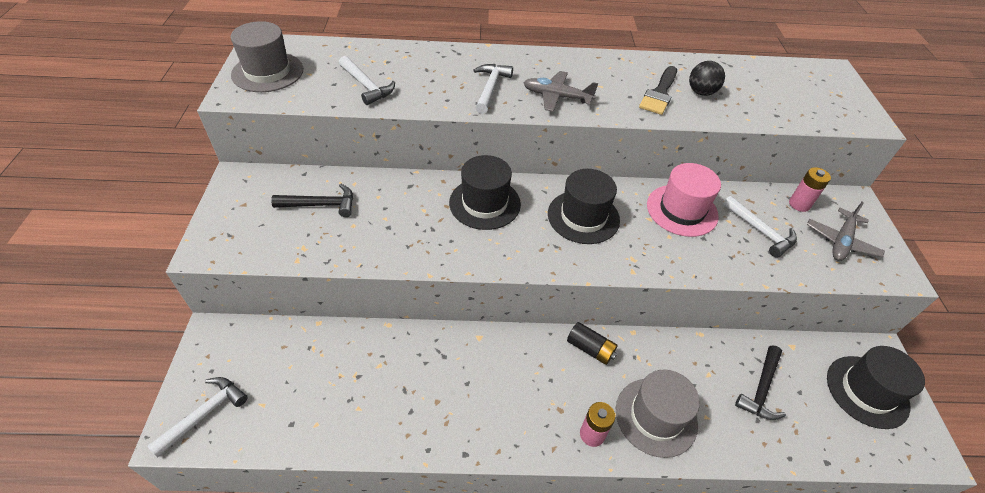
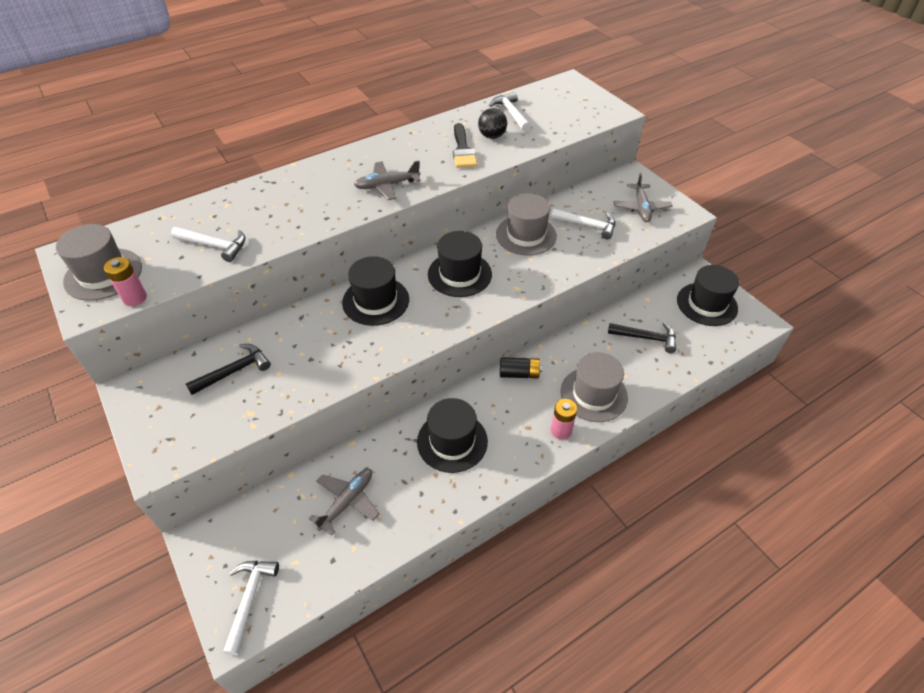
camera: 30 degrees left, 0 degrees up
white hammer [474,64,513,114] -> white hammer moved to [489,92,531,132]
pink hat [647,163,721,237] -> grey hat [496,193,557,256]
black hammer [735,345,786,420] -> black hammer turned 75 degrees counterclockwise [608,322,676,353]
pink battery [789,167,831,212] -> pink battery moved to [104,257,147,306]
none -> grey plane [309,469,379,536]
none -> black hat [417,398,488,473]

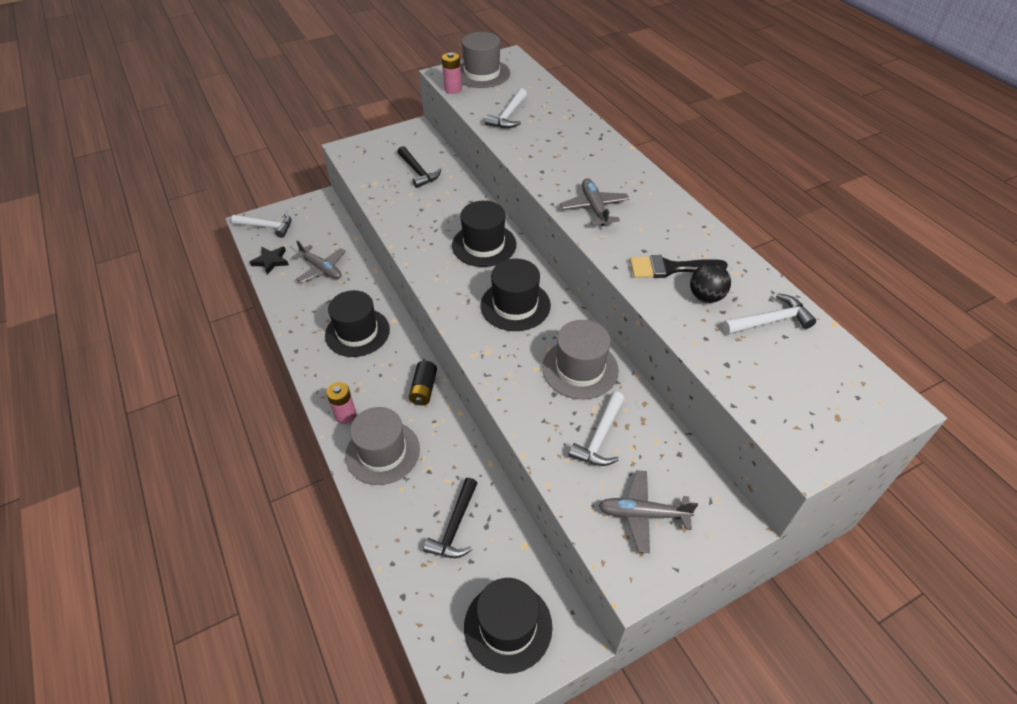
camera: 95 degrees right, 0 degrees up
none -> black star [250,246,289,275]

